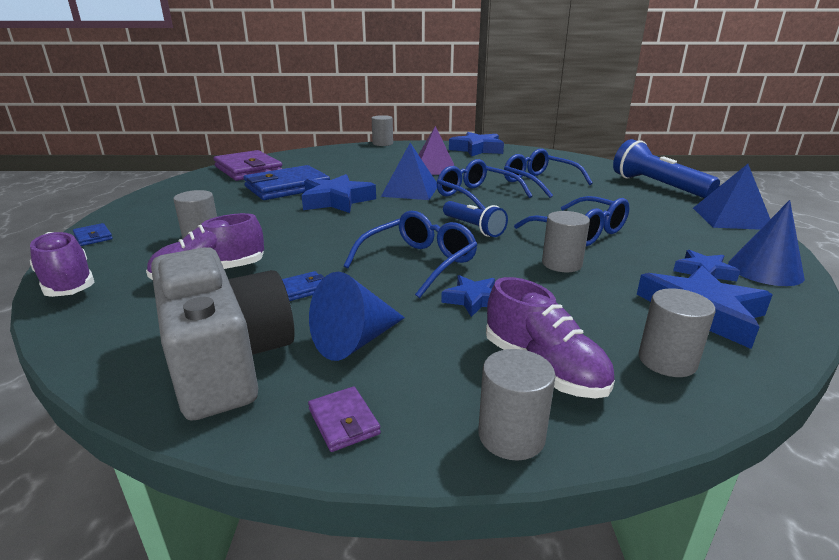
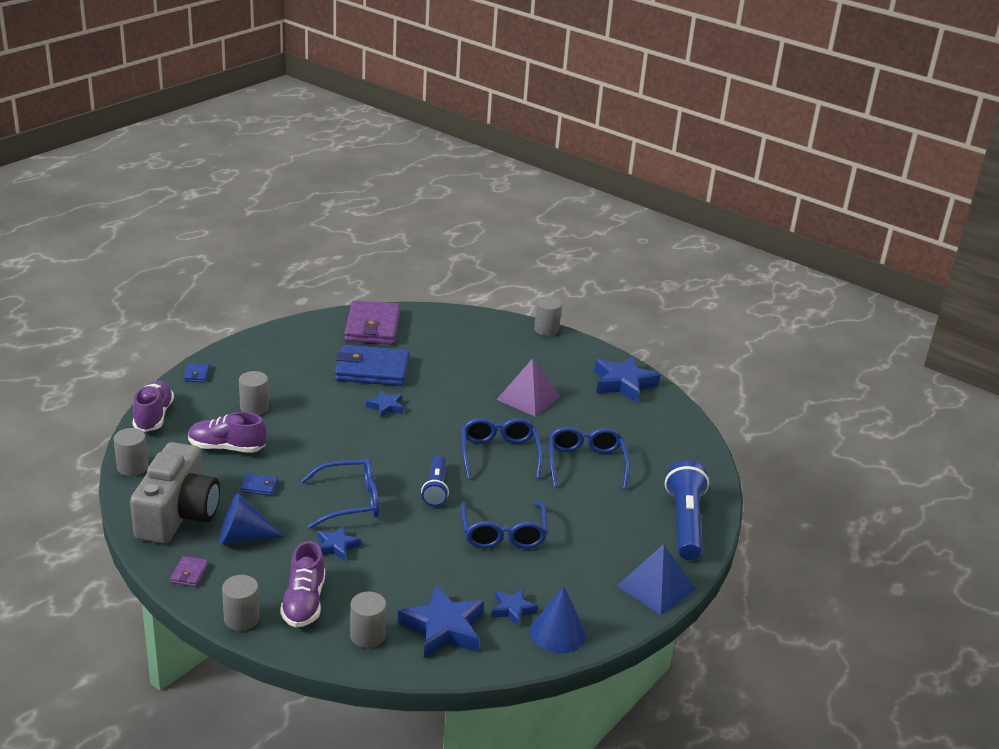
camera: 35 degrees right, 5 degrees up
blue star [302,174,376,213] -> blue star [366,390,403,418], size x0.55
blue pyramid [381,143,437,200] -> none
grey cylinder [542,211,590,272] -> grey cylinder moved to [114,428,148,476]

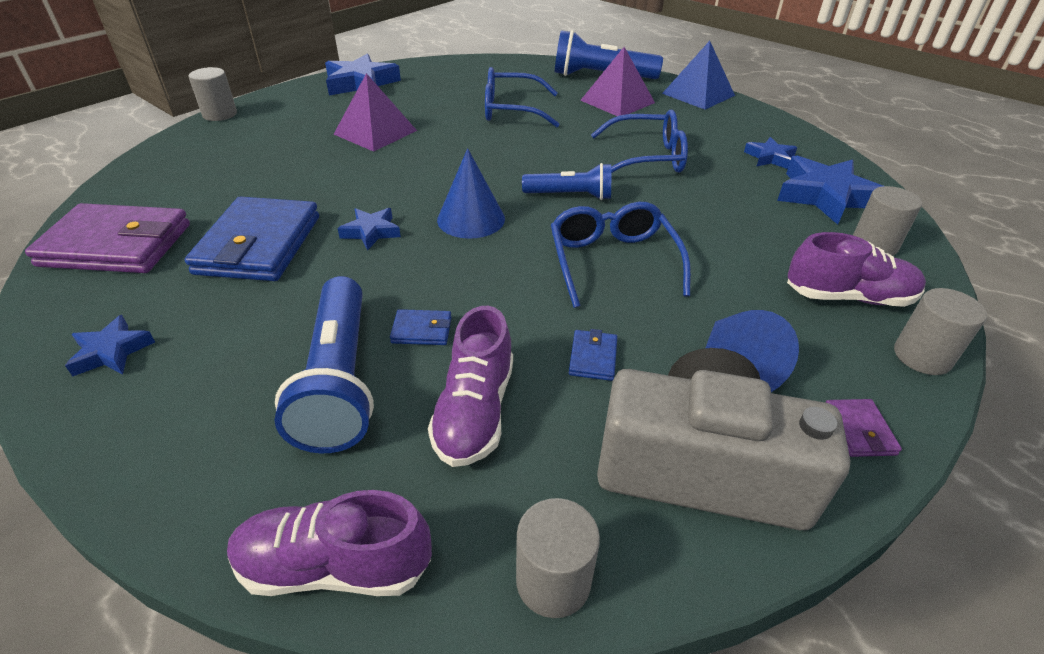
camera: 85 degrees left, 10 degrees up
purple wallet [170,556,208,587] -> purple wallet turned 75 degrees clockwise [826,399,902,457]
blue wallet [183,362,210,382] -> blue wallet moved to [390,309,452,345]
grey cylinder [239,371,269,415] -> blue flashlight [275,276,374,453]
blue star [318,525,361,561] -> blue star moved to [65,315,155,376]
blue glasses [462,418,543,479] -> none
blue cone [530,586,586,653] -> blue cone moved to [437,148,505,239]
none -> purple pyramid [580,47,655,116]

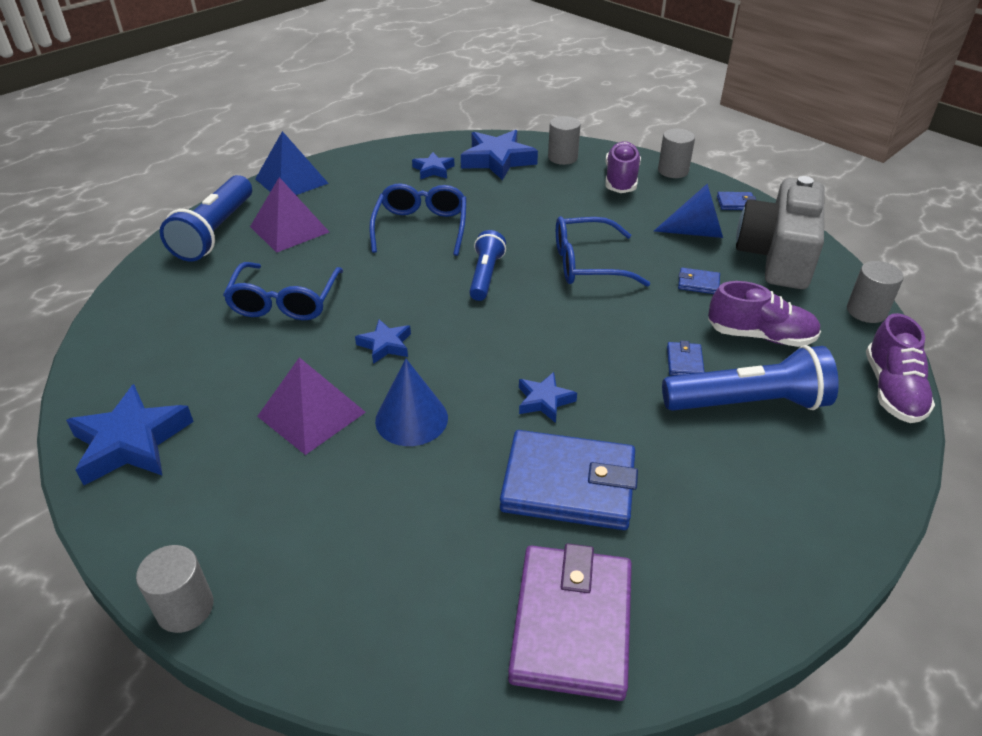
camera: 85 degrees left, 0 degrees up
blue star [65,315,155,376] -> blue star moved to [355,319,411,364]
blue cone [437,148,505,239] -> blue cone moved to [375,359,448,446]
purple wallet [826,399,902,457] -> blue wallet [717,192,756,210]

